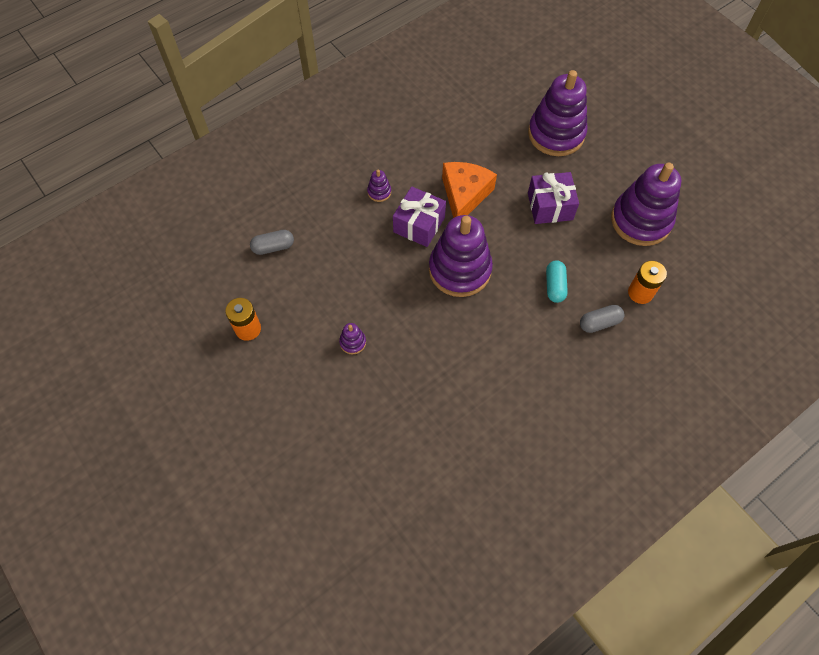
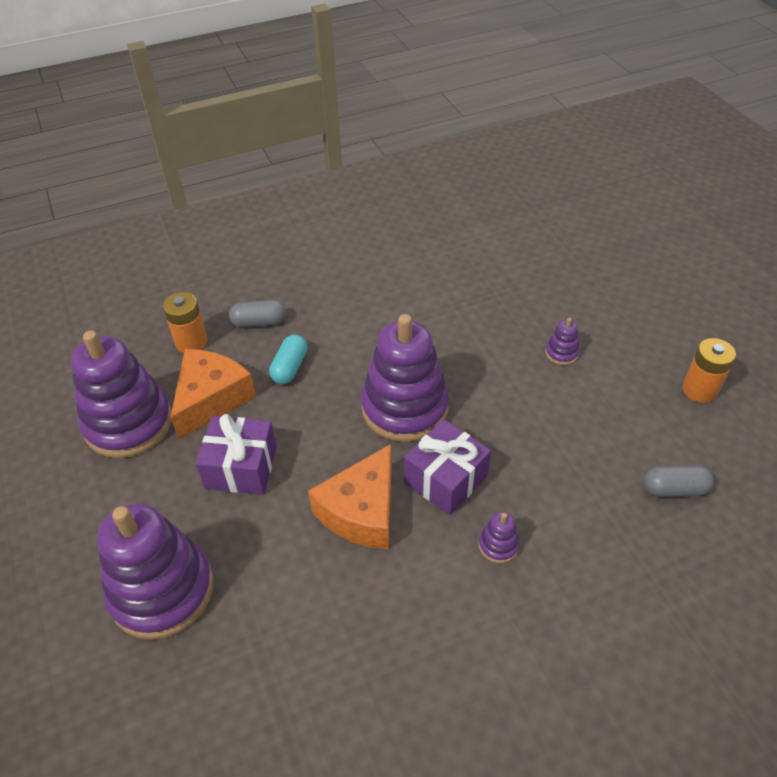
camera: 165 degrees left, 15 degrees down
none -> orange cheese [170,349,256,439]

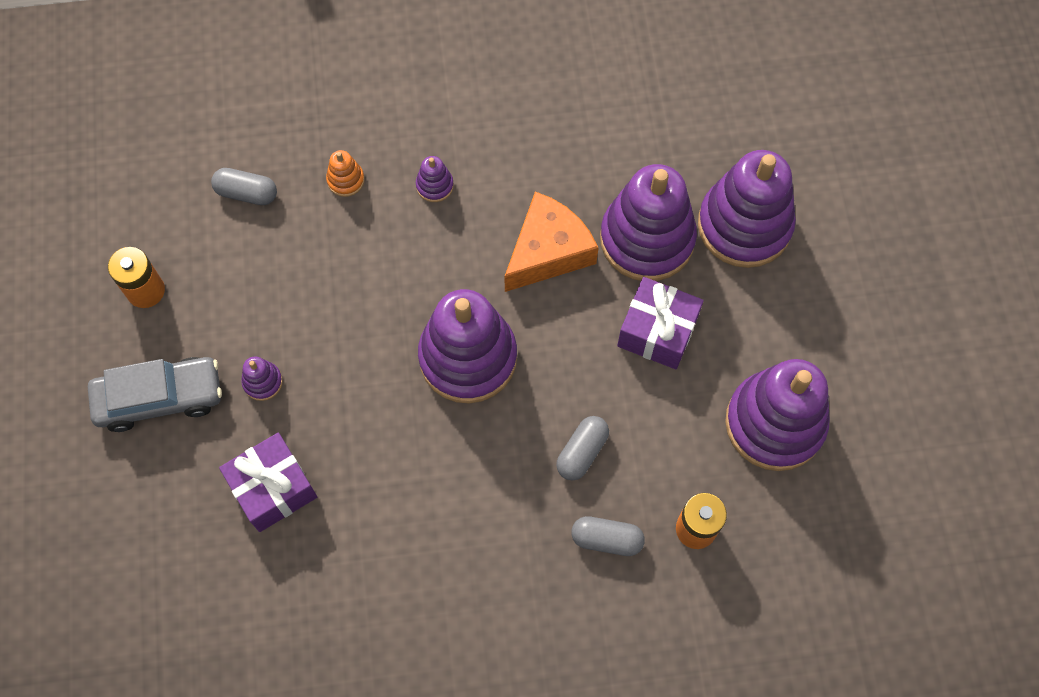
camera: 165 degrees left, 20 degrees up
orange cheese [170,349,256,439] -> none
turquoise capsule [269,335,308,384] -> grey capsule [556,416,609,481]
purple gift [404,419,491,515] -> purple gift moved to [219,433,317,532]
none -> grey car [88,357,222,432]
none -> orange stacking toy [326,150,365,197]
none -> purple stacking toy [600,164,697,281]

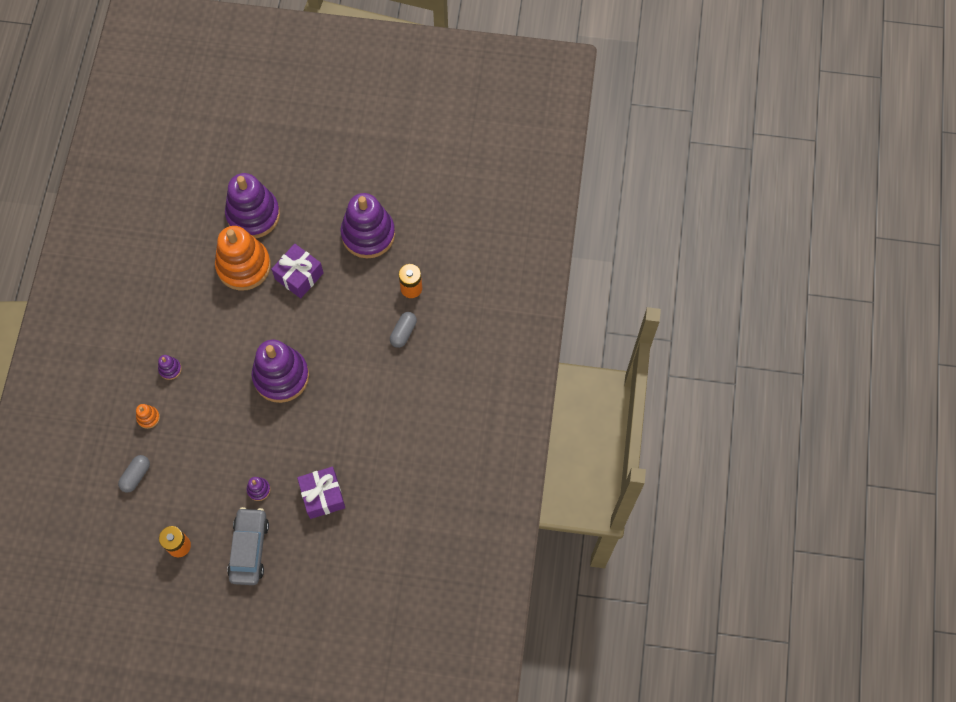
camera: 75 degrees left, 0 degrees up
orange cheese [504,192,598,292] -> none
grey capsule [556,416,609,481] -> none
purple stacking toy [600,164,697,281] -> orange stacking toy [215,226,271,291]

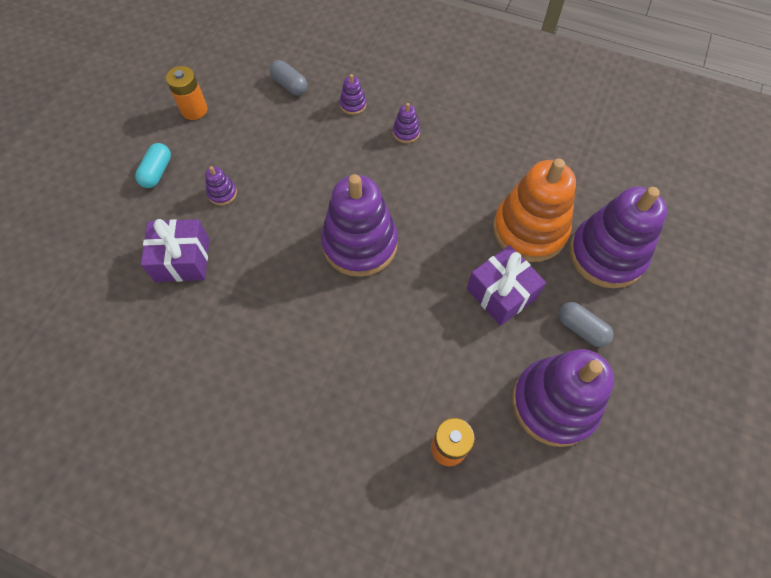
camera: 105 degrees right, 5 degrees down
orange stacking toy [136,404,160,429] -> purple stacking toy [340,74,367,115]
grey car [227,507,269,585] -> turquoise capsule [135,143,171,188]
grey capsule [390,312,417,348] -> grey capsule moved to [558,302,613,347]

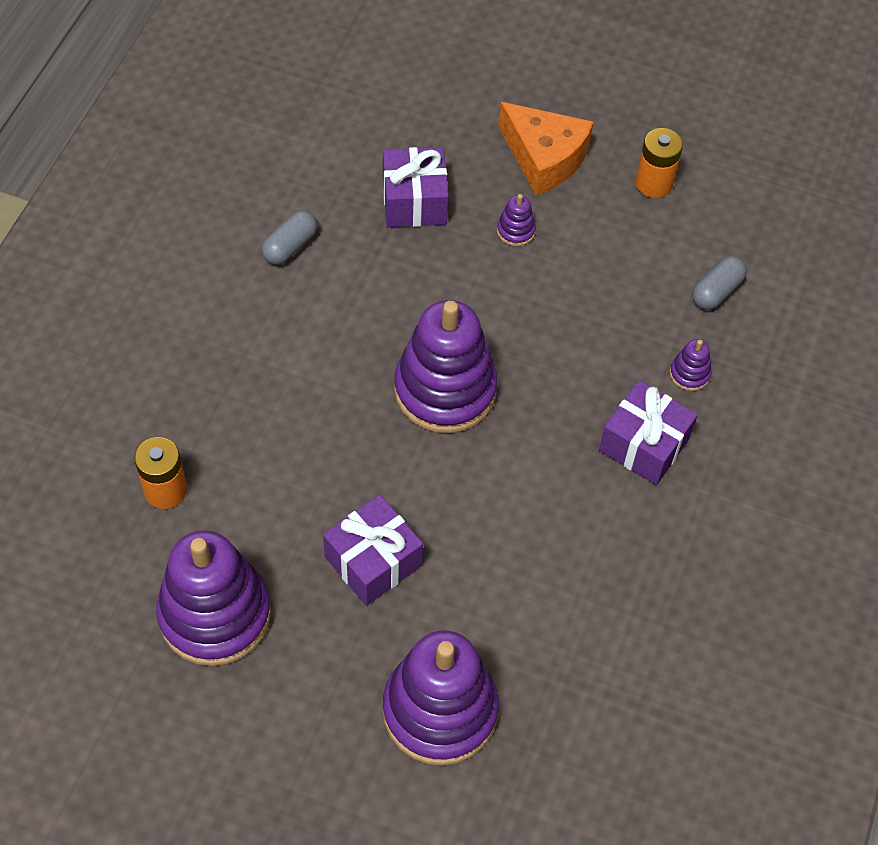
camera: 85 degrees right, 5 degrees down
turquoise capsule [135,143,171,188] -> orange cheese [499,102,594,196]
purple stacking toy [393,103,420,143] -> purple gift [599,380,698,485]
orange stacking toy [493,159,576,262] -> none
grey capsule [558,302,613,347] -> grey capsule moved to [261,210,318,265]

